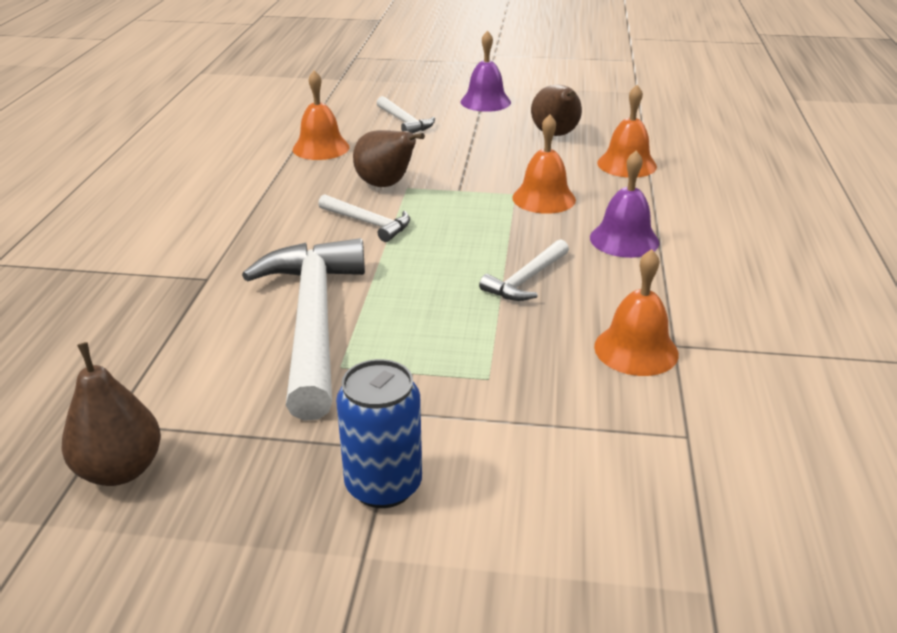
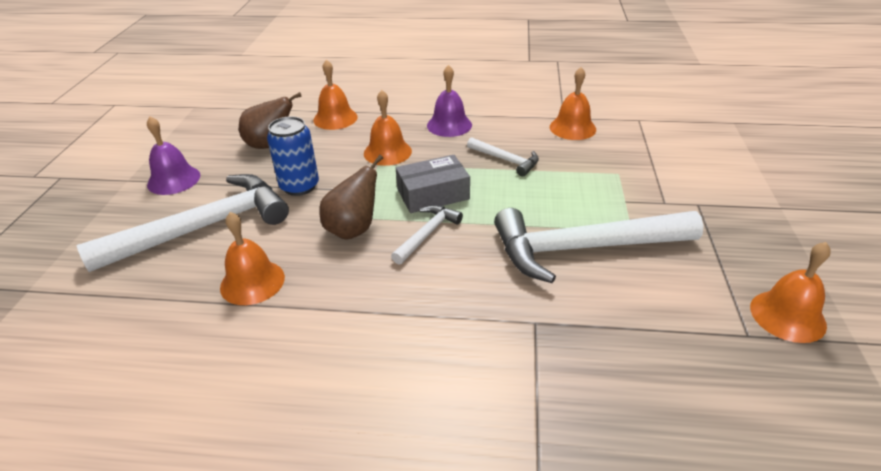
camera: 90 degrees left, 5 degrees up
brown pear [62,342,161,486] -> orange bell [750,242,831,343]
blue can [336,359,422,508] -> blue can moved to [267,116,319,196]
white hammer [376,96,435,133] -> white hammer [76,174,289,272], size x2.12
none -> grey box [396,155,470,213]

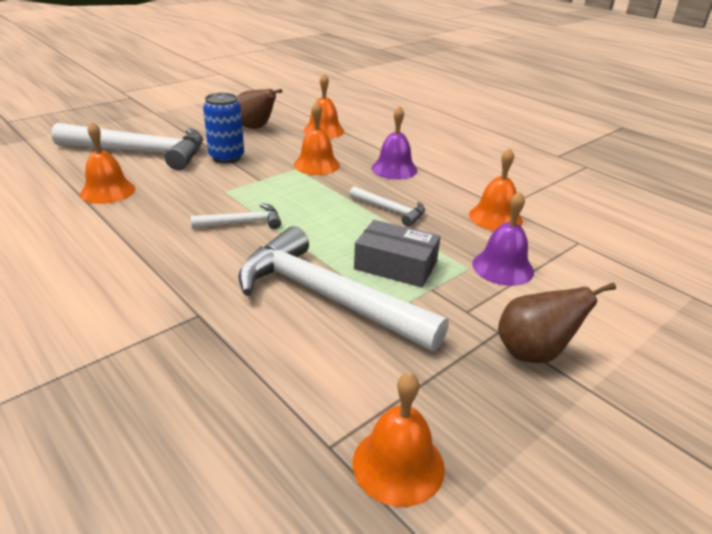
camera: 40 degrees right, 5 degrees down
purple bell [147,116,200,195] -> purple bell moved to [472,191,534,286]
brown pear [319,155,383,240] -> brown pear moved to [498,282,616,363]
grey box [396,155,470,213] -> grey box moved to [354,220,441,288]
white hammer [467,137,539,176] -> white hammer turned 45 degrees counterclockwise [349,186,425,227]

